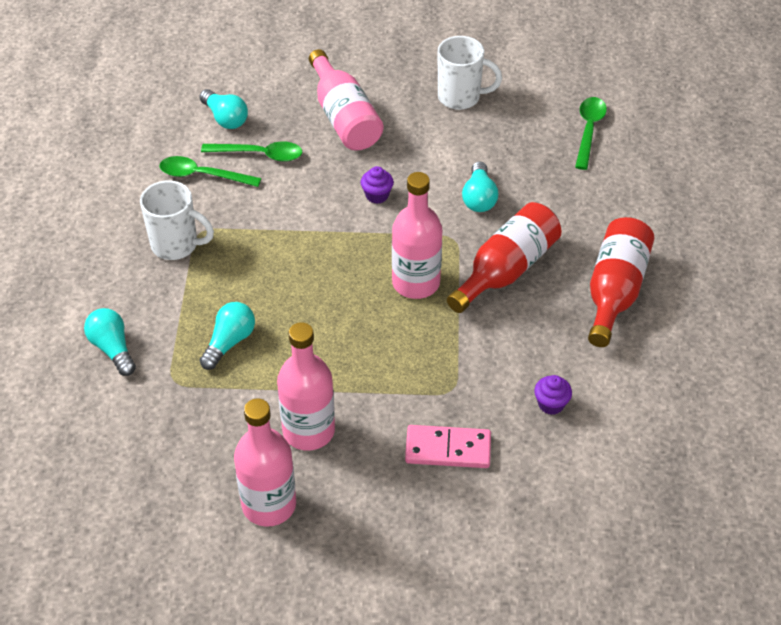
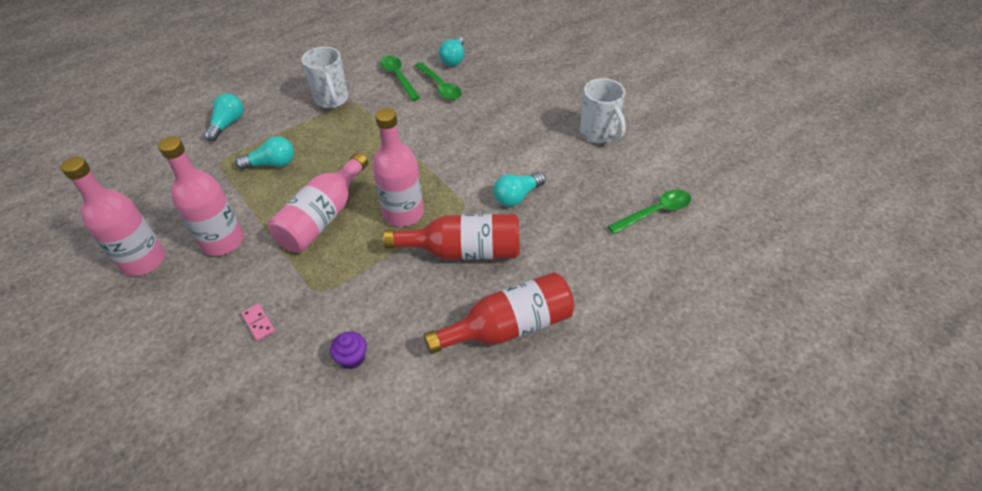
camera: 50 degrees right, 0 degrees up
pink bottle [309,49,383,151] -> pink bottle moved to [268,153,368,252]
purple cupcake [361,166,394,204] -> none
pink domino [405,425,491,468] -> pink domino [241,303,275,341], size x0.53

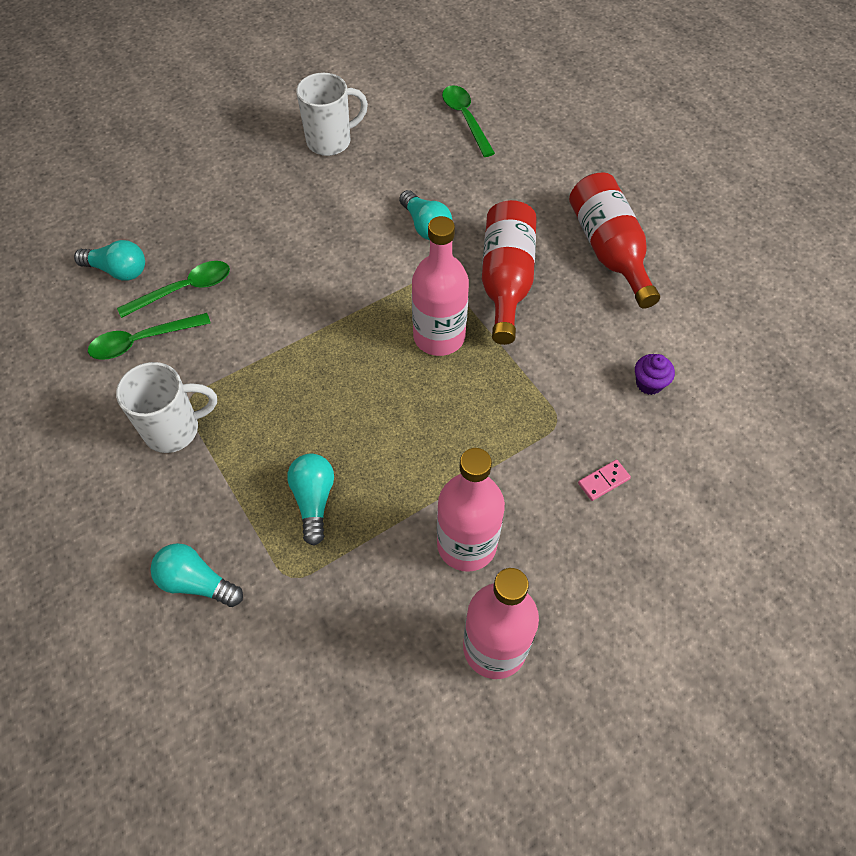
camera: 85 degrees left, 10 degrees up
pink bottle [268,153,368,252] -> none

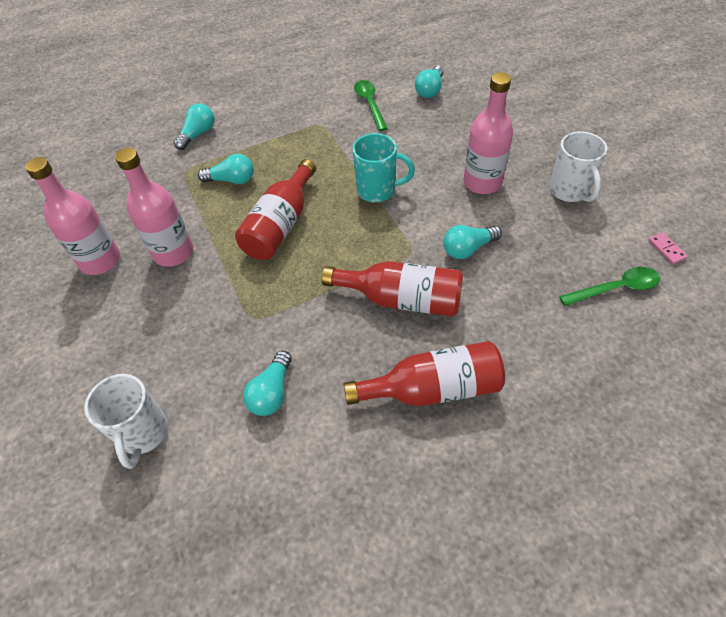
camera: 100 degrees right, 5 degrees down
white mug [116,362,217,453] -> white mug moved to [85,374,168,469]
green spoon [117,261,230,318] -> none
pink bottle [412,216,469,356] -> pink bottle moved to [463,72,513,194]
pink domino [578,460,631,501] -> pink domino moved to [648,232,688,264]
purple cupcake [635,354,675,395] -> turquoise light bulb [243,350,292,416]
none -> red bottle [235,159,316,260]
none -> turquoise mug [353,133,415,202]

